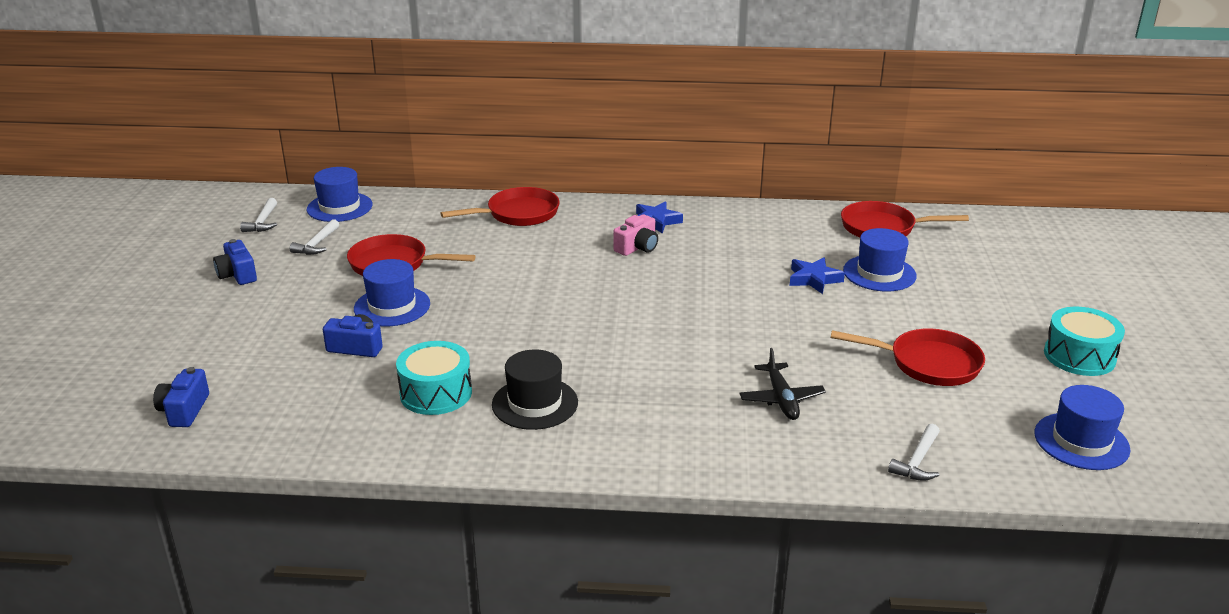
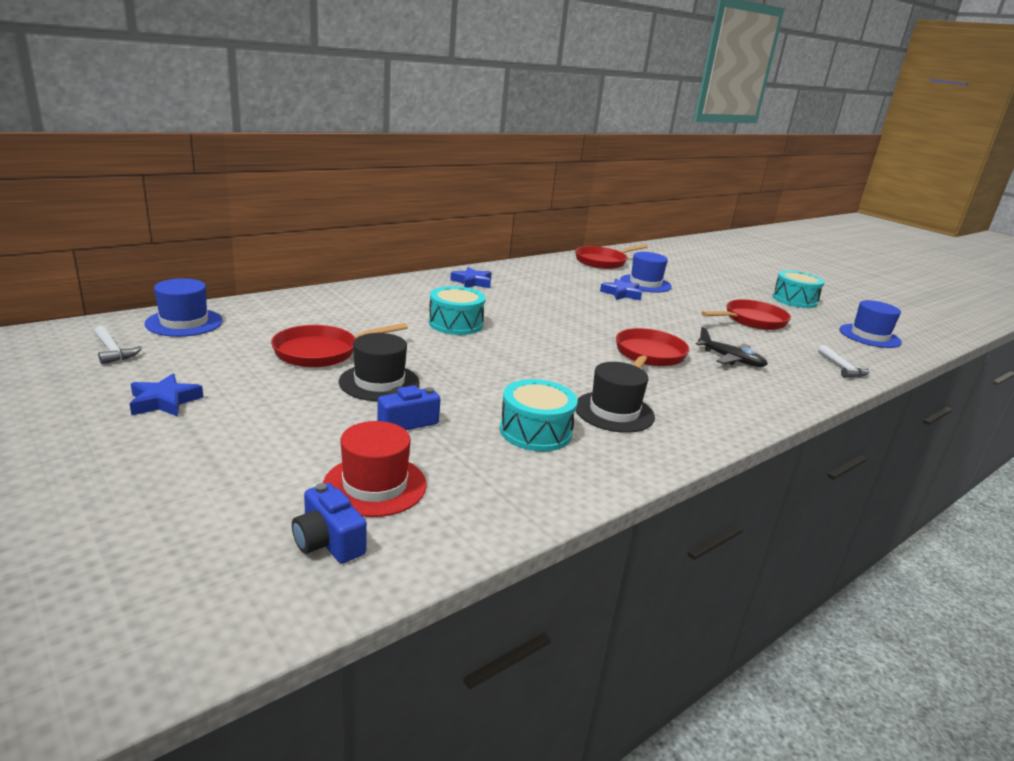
camera: 45 degrees left, 5 degrees down
blue camera [213,239,257,285] -> blue star [130,374,204,417]
white hammer [290,219,339,255] -> none
blue hat [354,259,430,326] -> black hat [339,333,420,401]
red pan [441,187,560,226] -> red pan moved to [616,328,689,368]
pink camera [613,214,658,256] -> none
none -> red hat [323,421,427,517]
none -> turquoise drum [429,286,486,335]

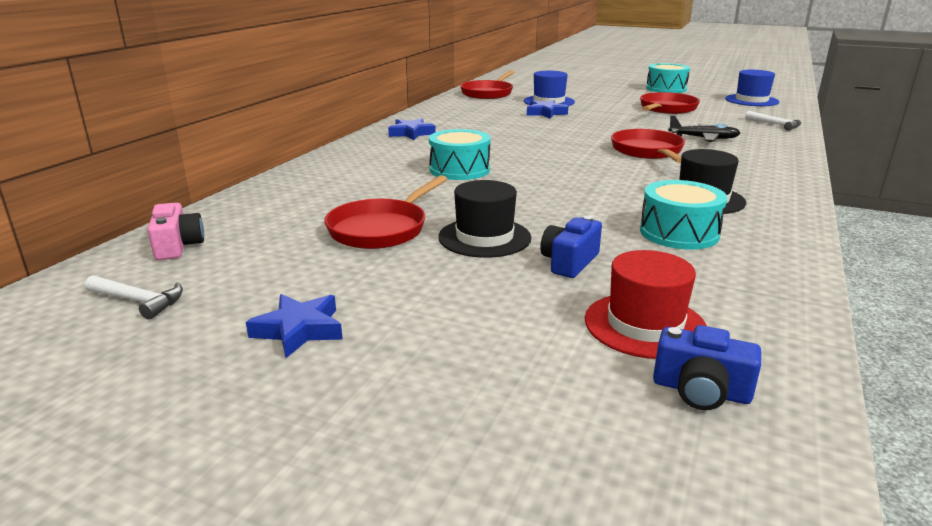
camera: 25 degrees left, 0 degrees up
blue hat [144,278,223,337] -> pink camera [147,203,204,260]

